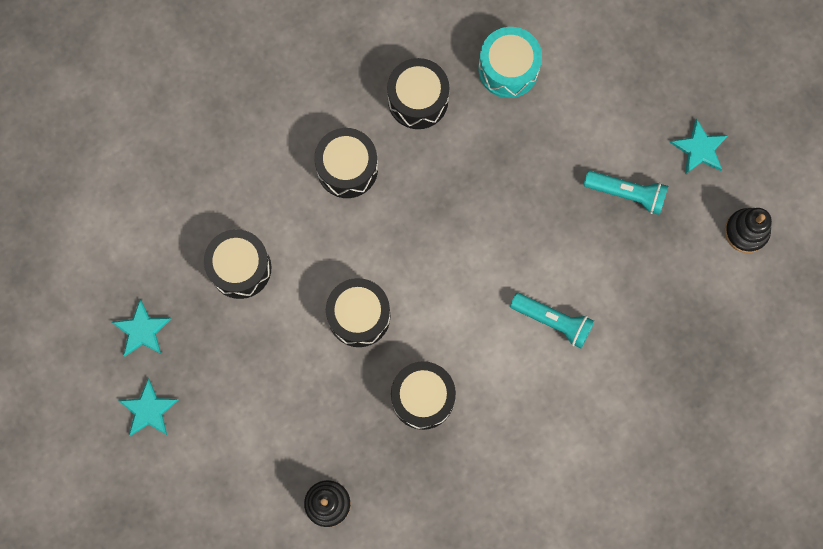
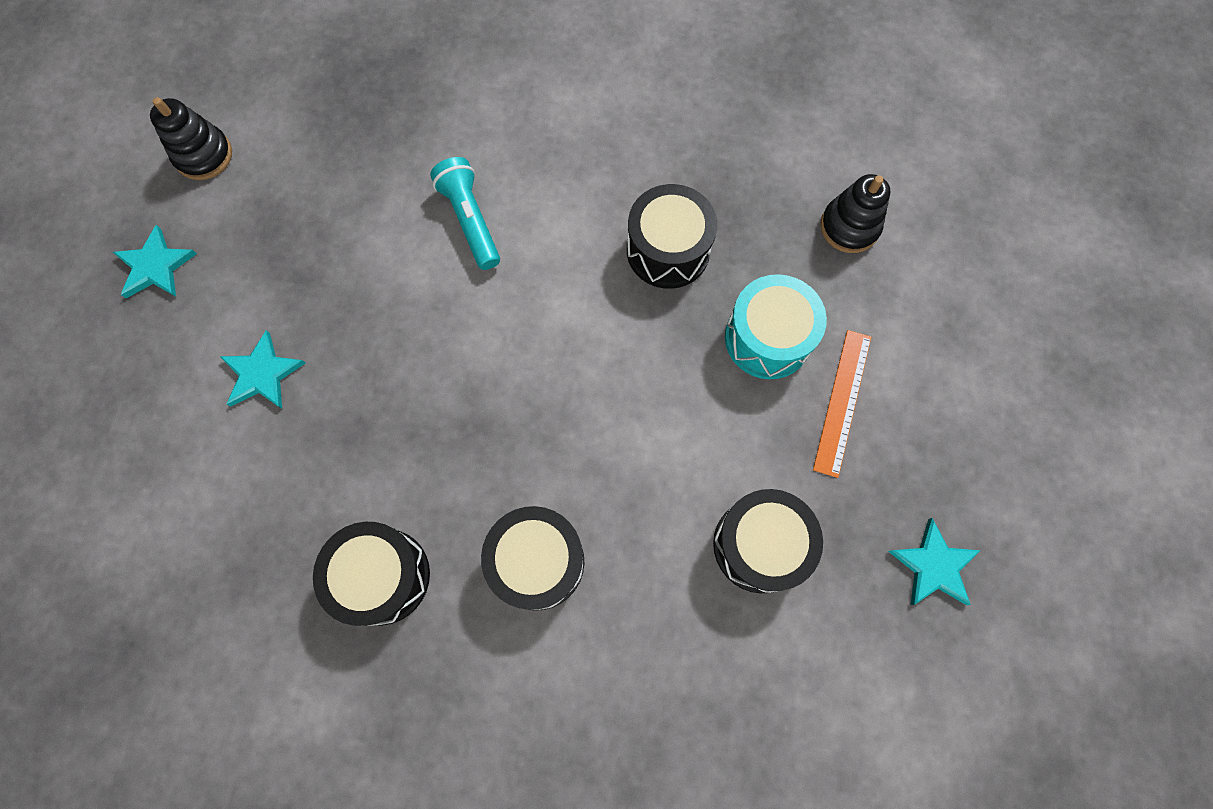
camera: 140 degrees left, 5 degrees down
turquoise star [119,378,179,436] -> turquoise star moved to [220,330,305,409]
black drum [326,278,390,347] -> none
turquoise drum [478,27,542,98] -> turquoise drum moved to [725,274,827,379]
turquoise flashlight [584,171,668,215] -> none
none -> orange ruler [813,330,871,478]

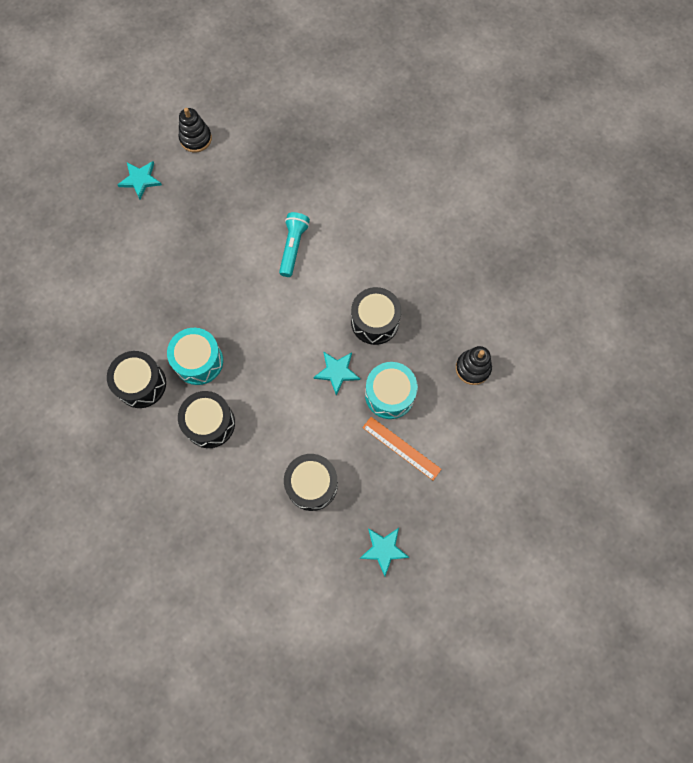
camera: 35 degrees right, 0 degrees up
turquoise star [220,330,305,409] -> turquoise star moved to [313,351,360,395]
orange ruler [813,330,871,478] -> orange ruler turned 75 degrees clockwise [362,417,442,480]
none -> turquoise drum [167,328,223,385]

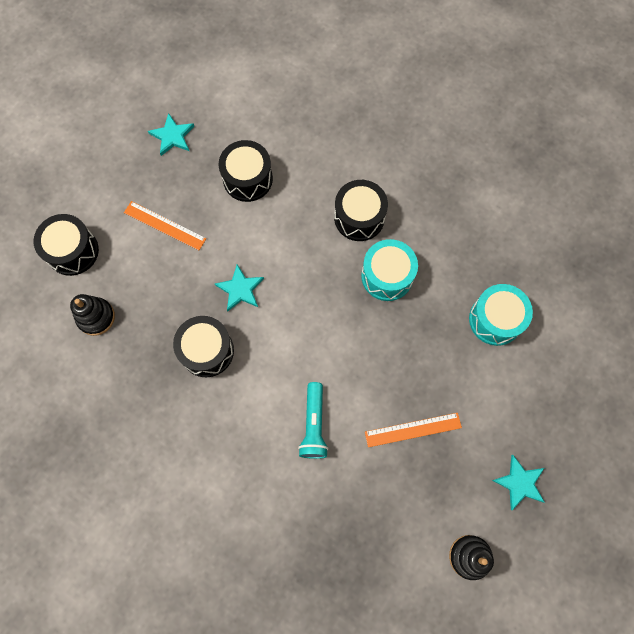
camera: 170 degrees right, 0 degrees up
black drum [107,351,166,408] -> black drum moved to [34,214,99,276]
turquoise drum [365,362,418,419] -> turquoise drum moved to [469,284,533,346]
none -> orange ruler [365,413,462,447]

